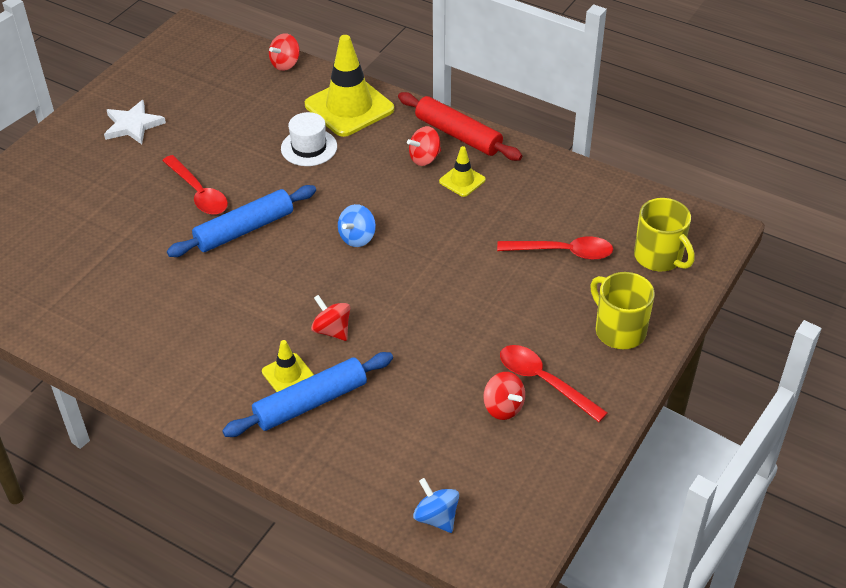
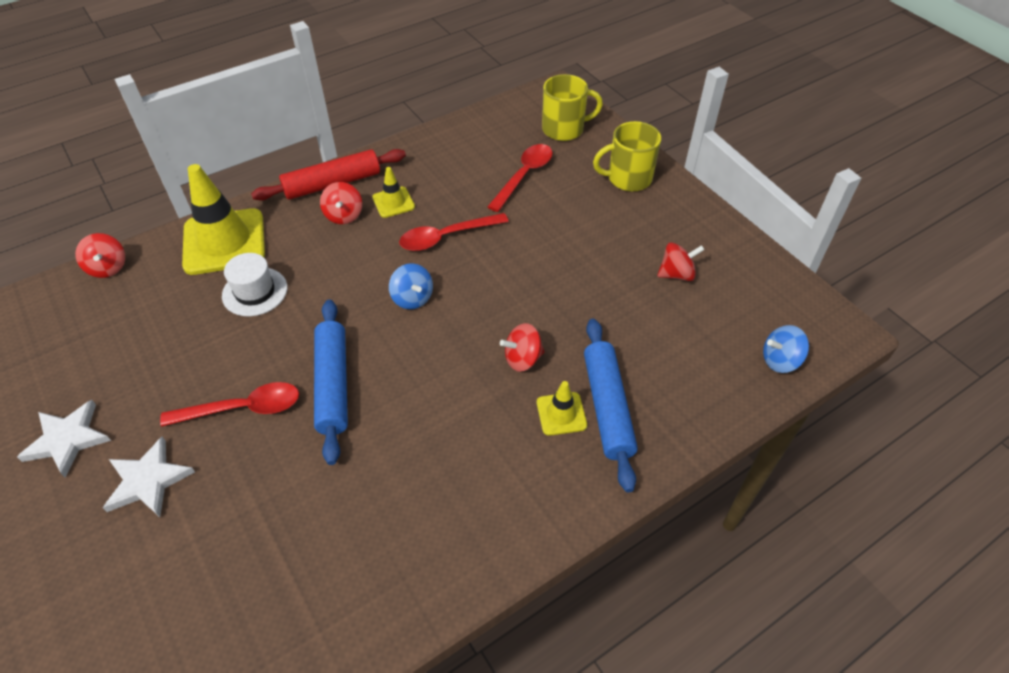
camera: 65 degrees left, 5 degrees up
red spoon [500,345,608,422] -> red spoon moved to [399,213,509,251]
none -> white star [103,436,195,517]

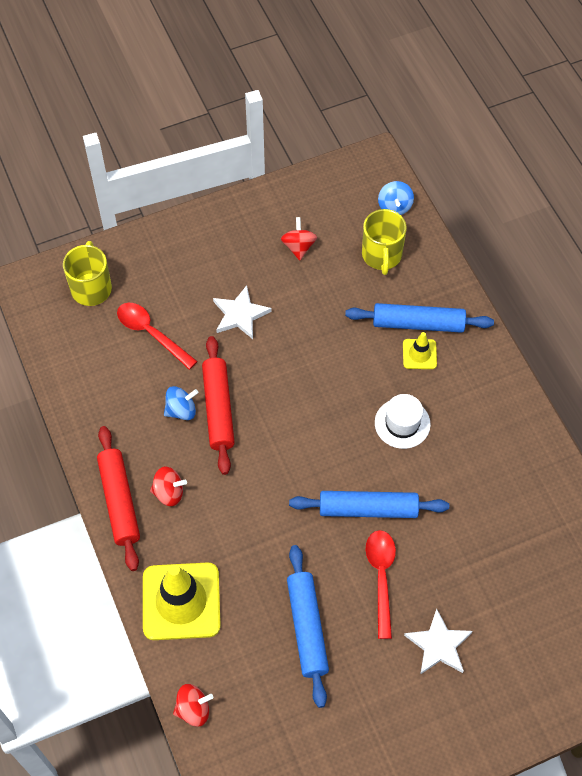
camera: 80 degrees left, 10 degrees up
white star [17,400,111,477] -> white star moved to [213,285,272,339]
white hat [222,253,287,316] -> white hat moved to [375,394,431,449]
yellow traffic cone [372,167,415,218] -> none
blue spinning top [389,263,433,309] -> blue spinning top moved to [164,386,198,420]
red spoon [399,213,509,251] -> red rolling pin [202,336,235,475]
red spinning top [500,323,545,372] -> none
yellow mug [593,121,661,191] -> yellow mug moved to [362,209,407,275]
none -> blue rolling pin [287,545,329,708]

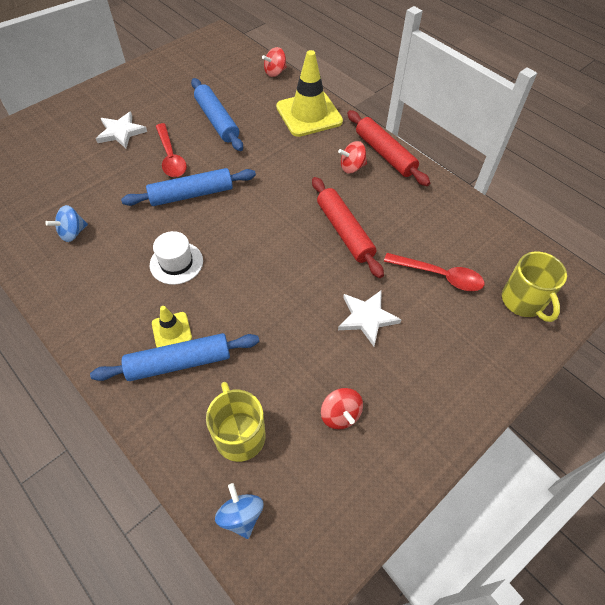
camera: 160 degrees right, 5 degrees down
blue spinning top [164,386,198,420] -> blue spinning top moved to [45,205,88,242]

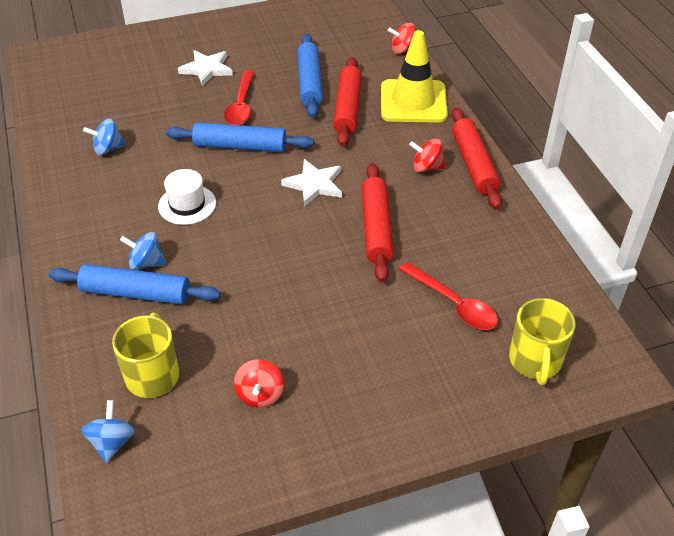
camera: 25 degrees right, 10 degrees down
yellow traffic cone [152,306,192,347] -> blue spinning top [120,232,166,270]
white star [338,290,402,346] -> white star moved to [281,159,342,207]
none -> red rolling pin [333,57,362,147]

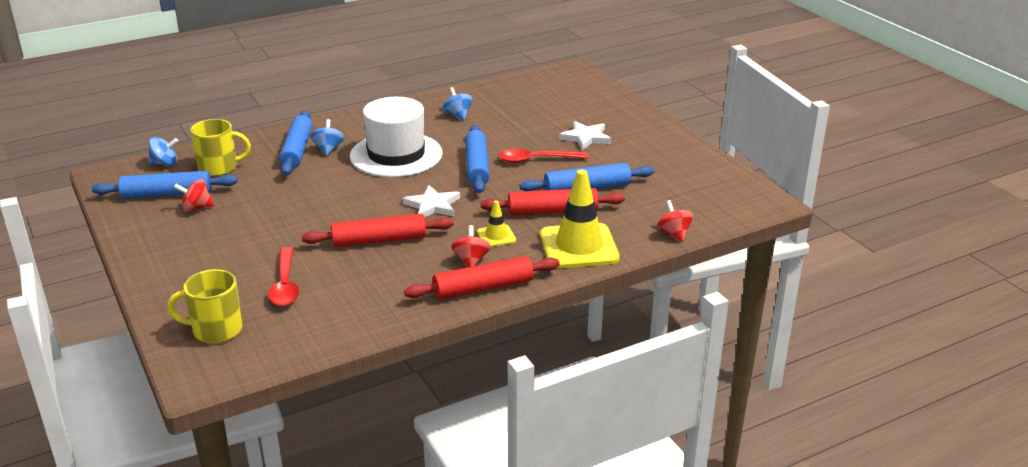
camera: 80 degrees right, 15 degrees down
white hat [158,169,216,225] -> white hat [350,97,443,177], size x1.93
red spoon [399,262,498,330] -> red spoon turned 45 degrees counterclockwise [268,247,299,306]
none -> blue rolling pin [92,171,238,199]
none -> yellow traffic cone [477,200,516,247]

